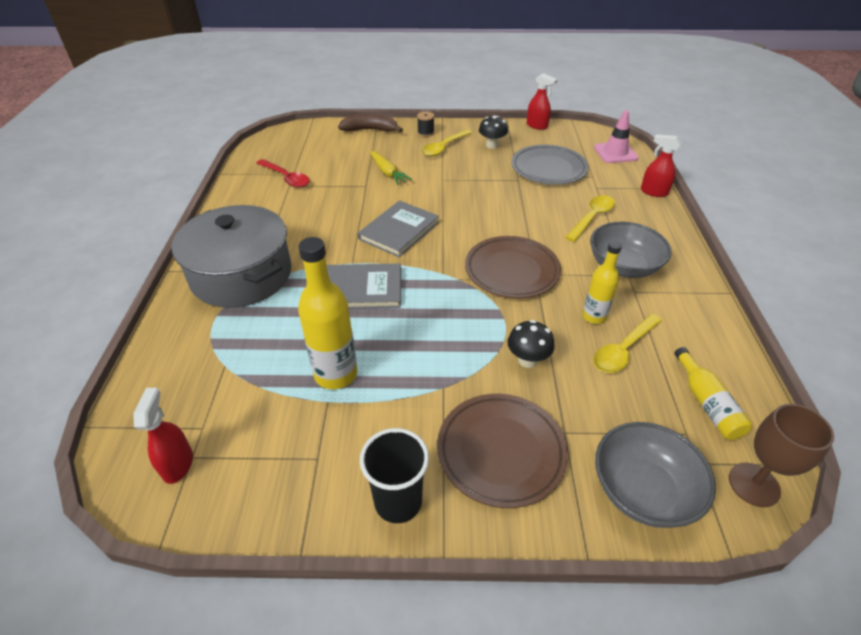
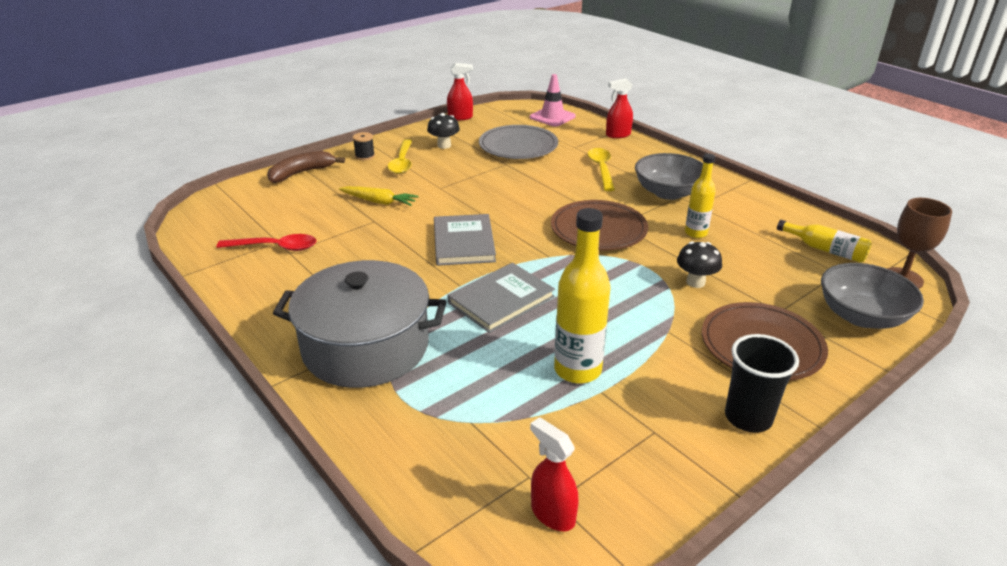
camera: 40 degrees left, 10 degrees down
yellow spoon [593,314,662,373] -> none

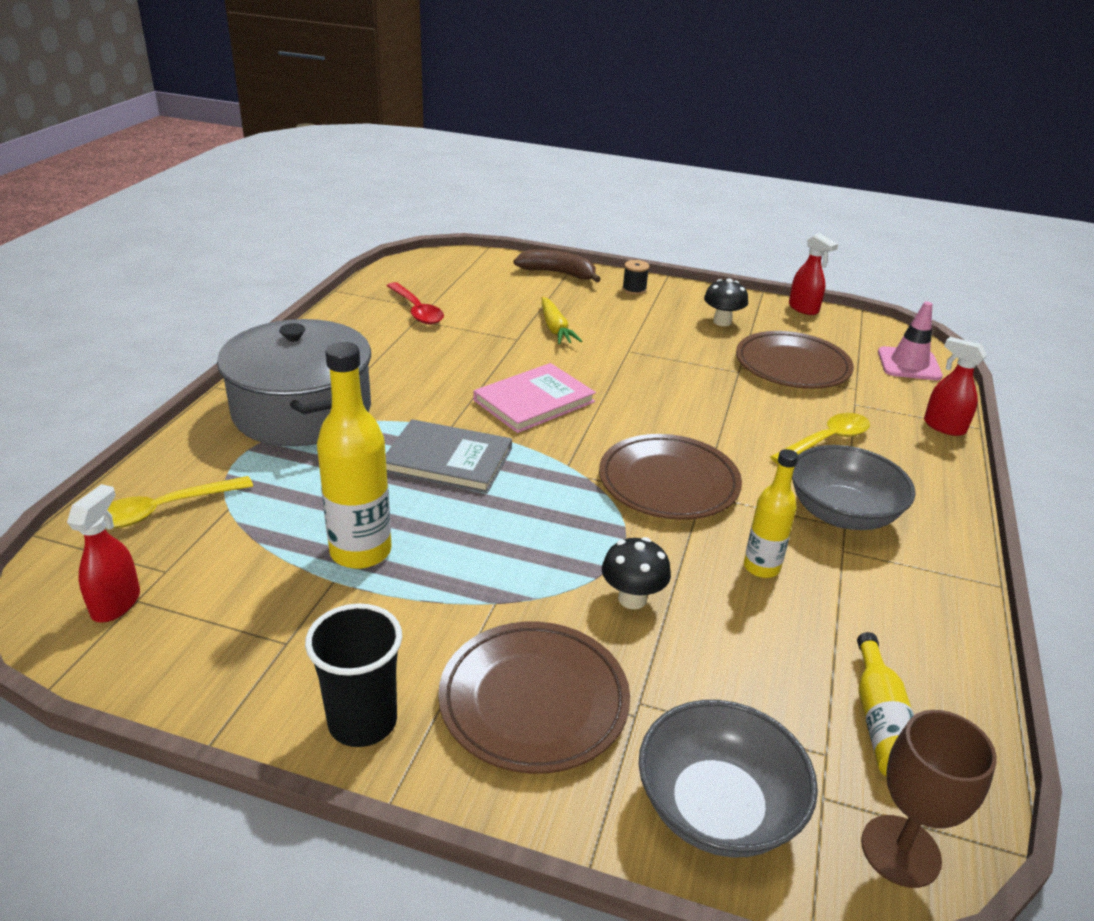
camera: 55 degrees right, 0 degrees up
yellow spoon [388,139,412,174] -> yellow spoon moved to [108,476,253,528]
grey book [434,214,496,266] -> pink book [474,363,596,433]
grey plate [479,125,558,159] -> brown plate [736,331,854,389]

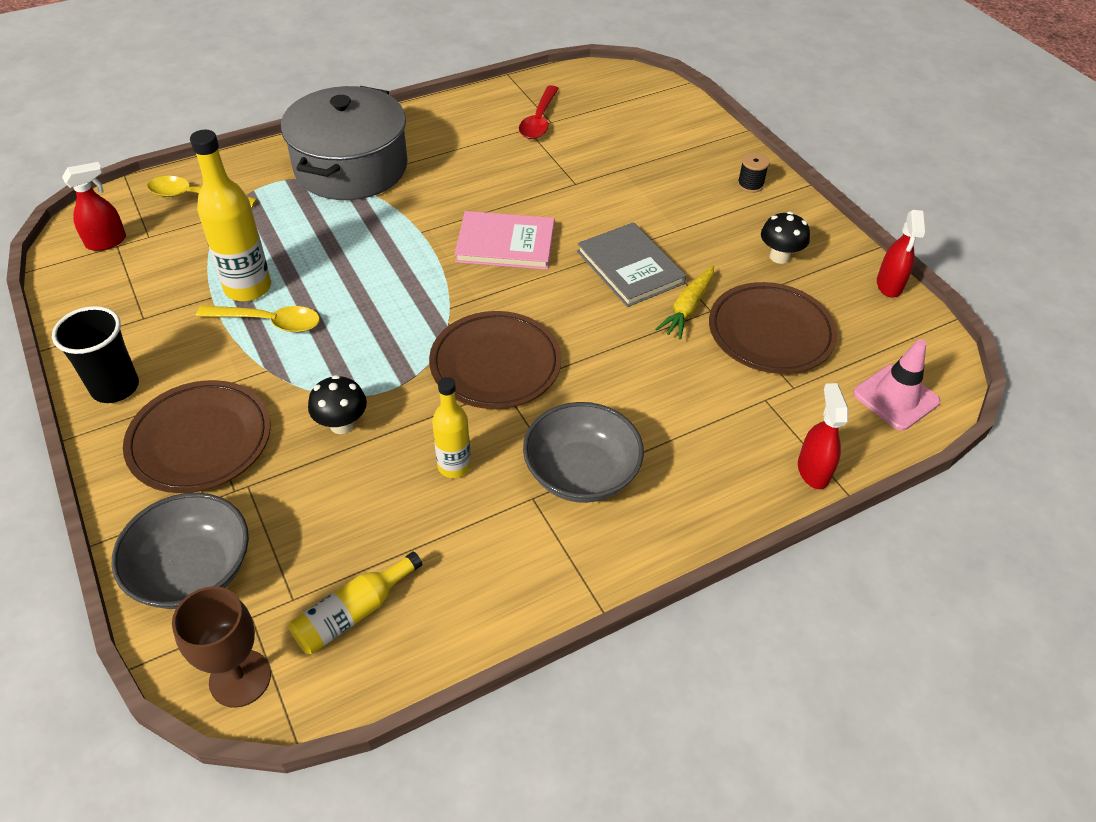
camera: 45 degrees right, 15 degrees up
grey book [386,419,512,493] -> grey book moved to [577,222,686,307]
brown banana [513,249,601,282] -> none
yellow carrot [542,297,582,344] -> yellow carrot moved to [655,265,714,340]
yellow spoon [770,413,870,464] -> yellow spoon moved to [196,305,320,332]

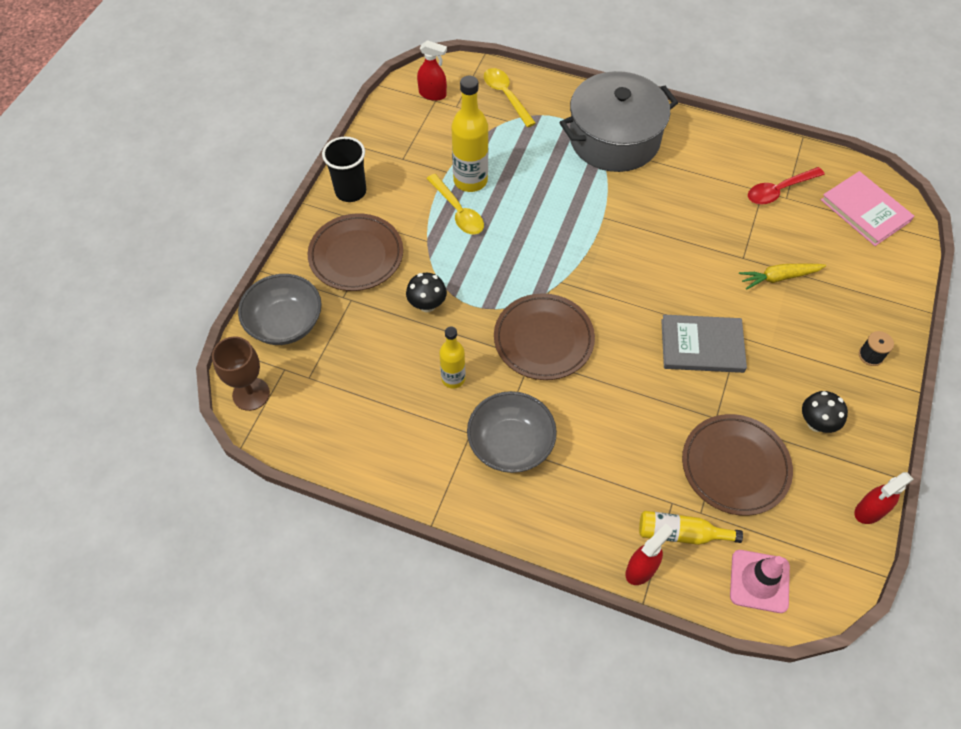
camera: 50 degrees right, 10 degrees up
yellow bottle [289,551,422,654] -> yellow bottle moved to [639,511,743,545]
pink book [455,211,554,270] -> pink book moved to [821,171,914,246]
grey book [577,222,686,307] -> grey book turned 75 degrees clockwise [661,314,747,373]
yellow carrot [655,265,714,340] -> yellow carrot moved to [739,264,826,290]

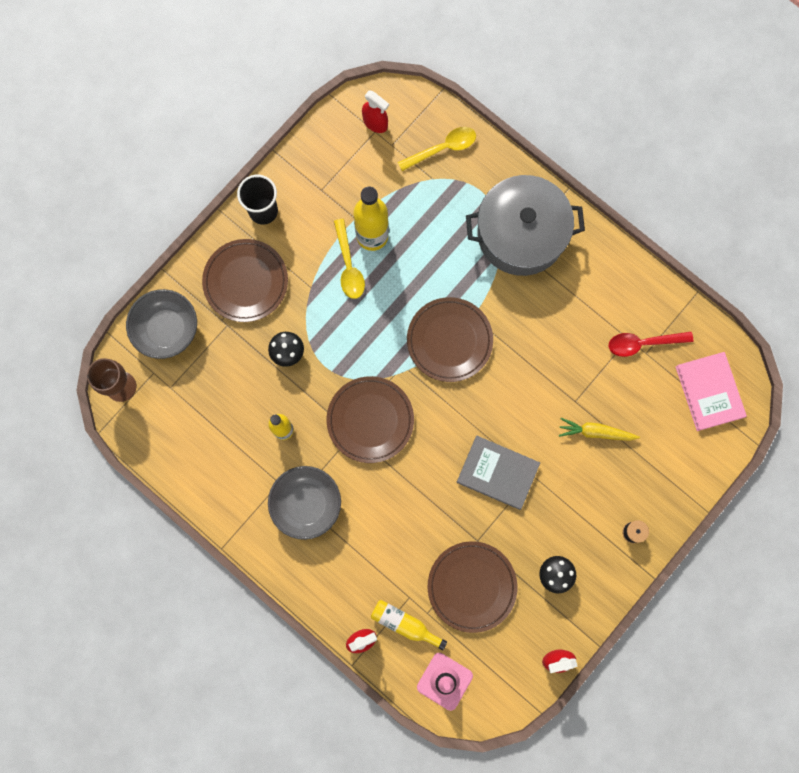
camera: 20 degrees right, 20 degrees up
yellow spoon [484,68,536,127] -> yellow spoon turned 75 degrees clockwise [398,127,476,171]
none -> brown plate [407,297,493,382]

